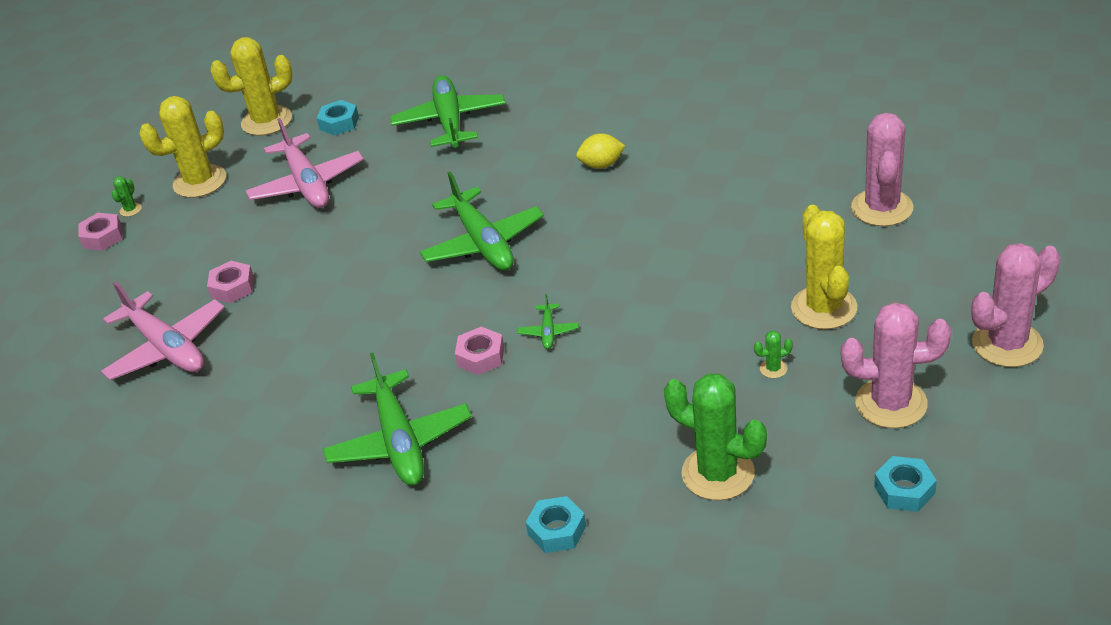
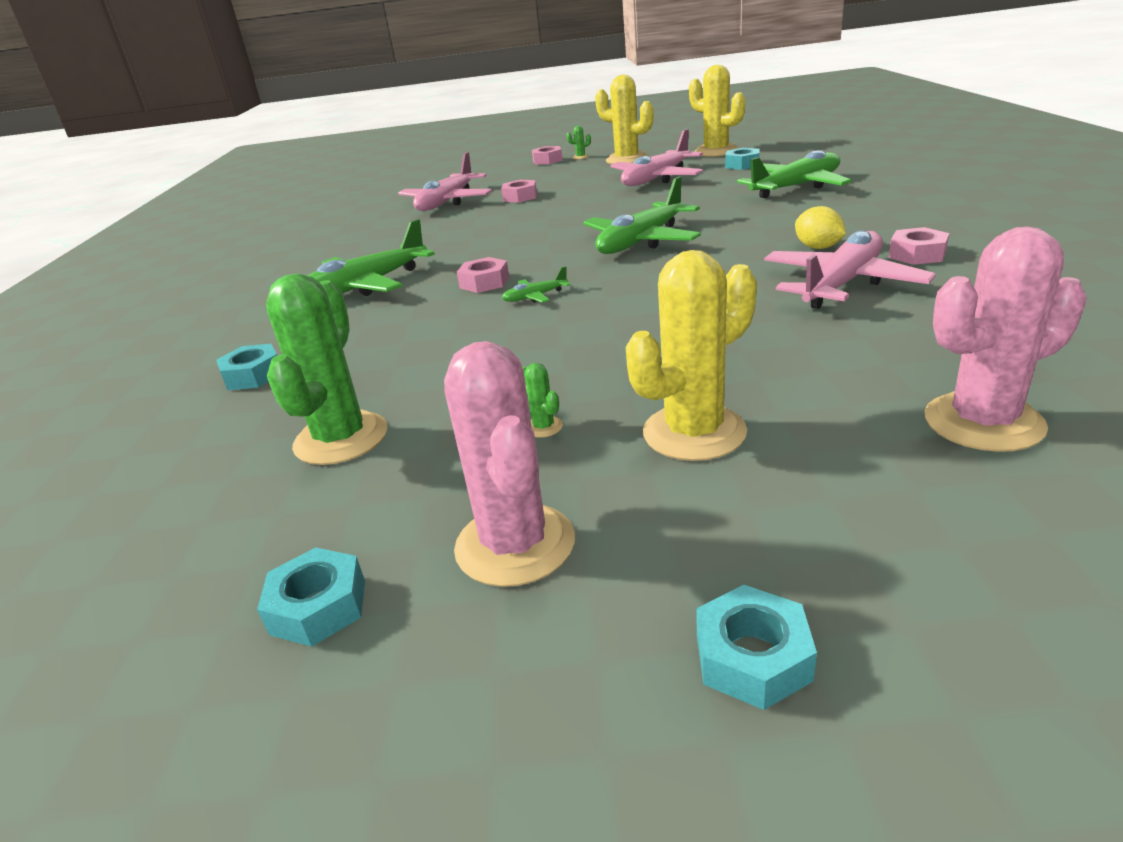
camera: 65 degrees right, 10 degrees down
pink cactus [971,243,1060,367] -> turquoise nut [696,585,817,710]
none -> pink plane [764,230,936,309]
none -> pink nut [889,227,949,265]

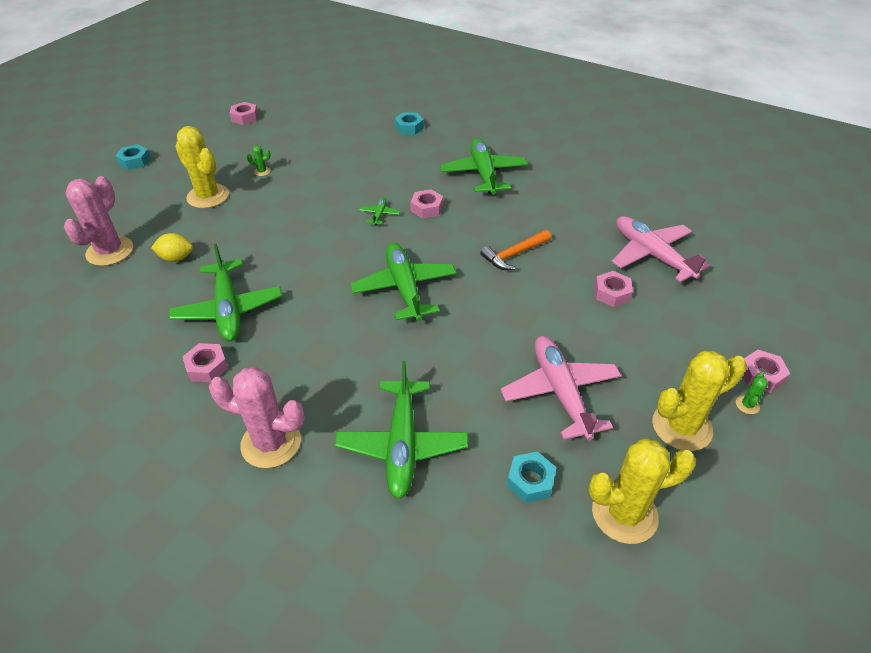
camera: 120 degrees right, 15 degrees up
turquoise nut [257,547,365,647] -> pink nut [230,102,258,125]
green cactus [266,273,387,465] -> none
pink cactus [444,341,575,587] -> pink cactus moved to [209,367,305,468]
yellow cactus [626,250,757,461] -> yellow cactus turned 45 degrees counterclockwise [175,126,229,208]
pink plane [764,230,936,309] -> green plane [169,244,282,341]
yellow lemon [795,206,846,249] -> yellow lemon moved to [151,233,193,262]
none -> orange hammer [480,230,551,270]

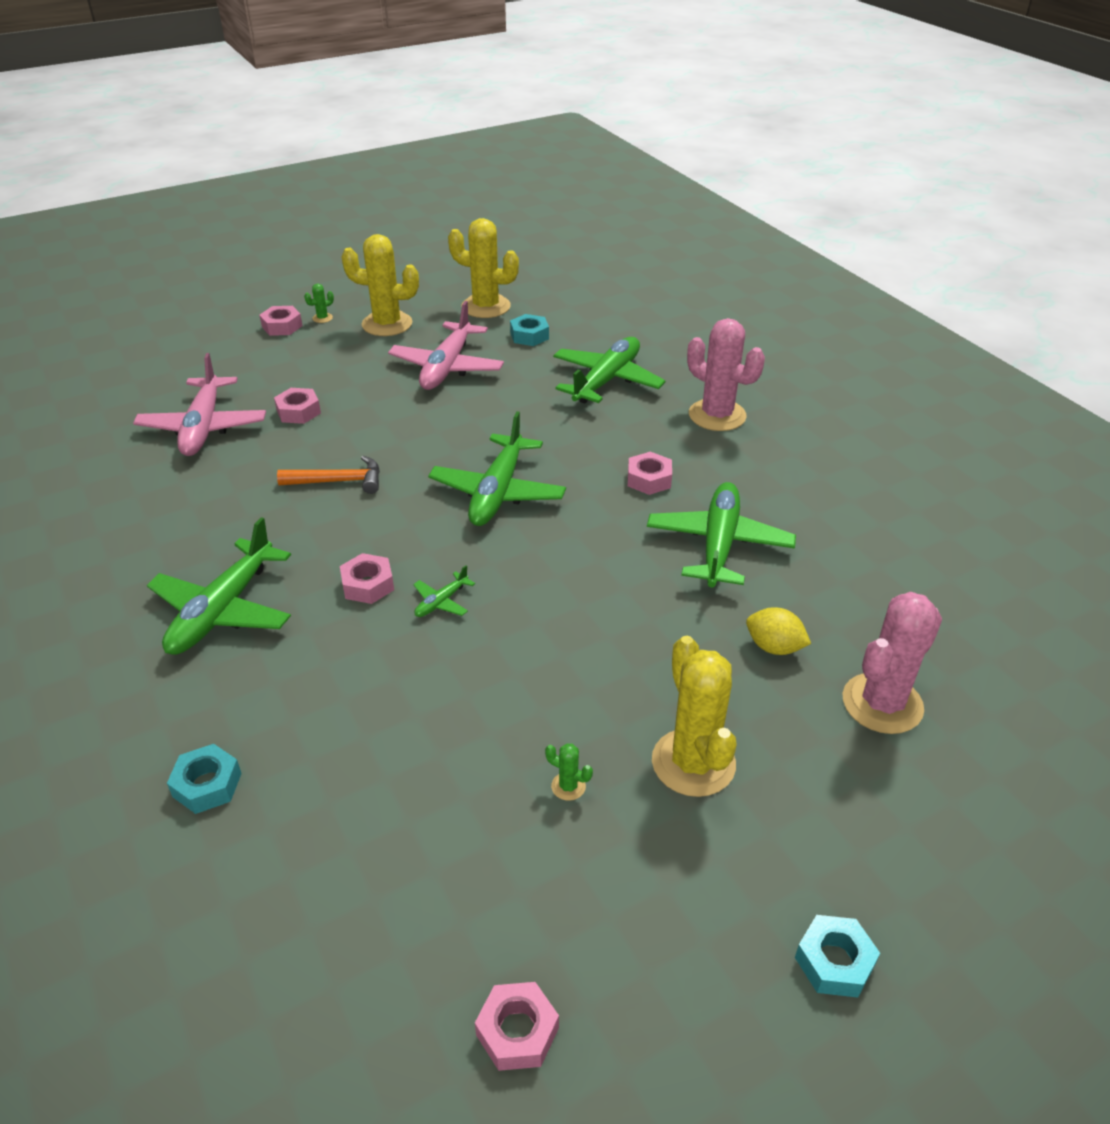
camera: 150 degrees left, 5 degrees down
pink nut [183,343,228,382] -> pink nut moved to [628,452,672,495]

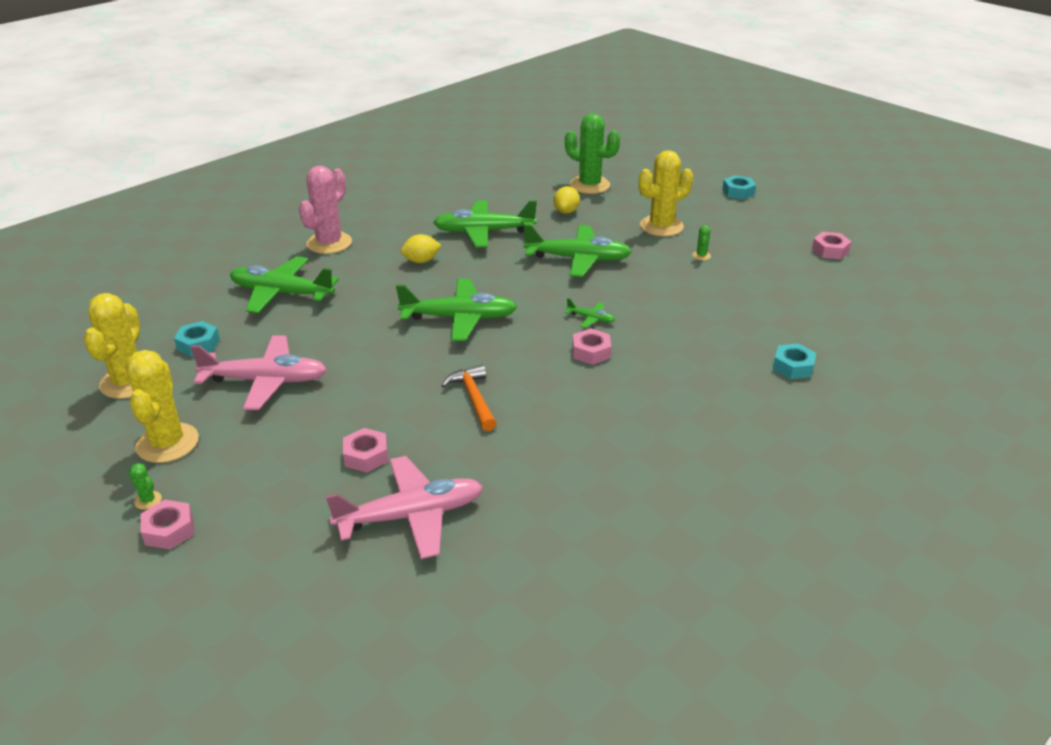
camera: 105 degrees left, 5 degrees down
green plane [147,517,291,655] -> green plane moved to [523,224,632,277]
pink nut [628,452,672,495] -> yellow lemon [401,234,441,263]
pink cactus [843,592,942,734] -> green cactus [565,113,620,194]

